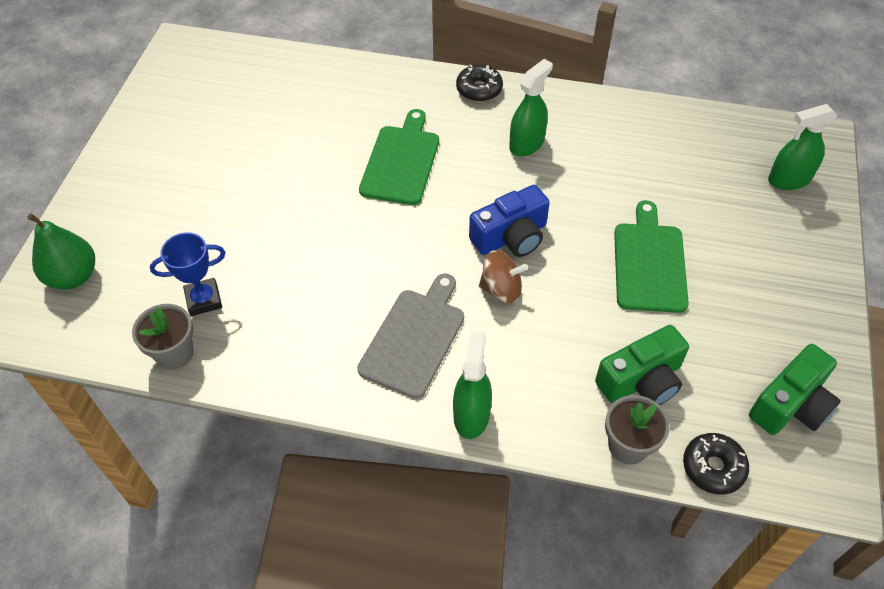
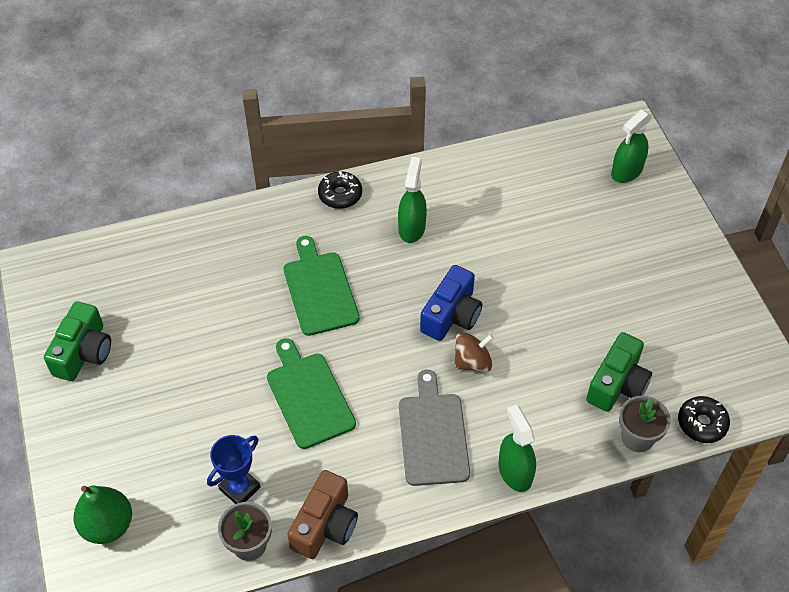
camera: 30 degrees left, 0 degrees up
green cutting board [614,200,689,313] -> green cutting board moved to [267,338,356,449]
green camera [749,344,841,435] -> green camera moved to [44,301,111,381]
none -> brown camera [287,470,358,559]

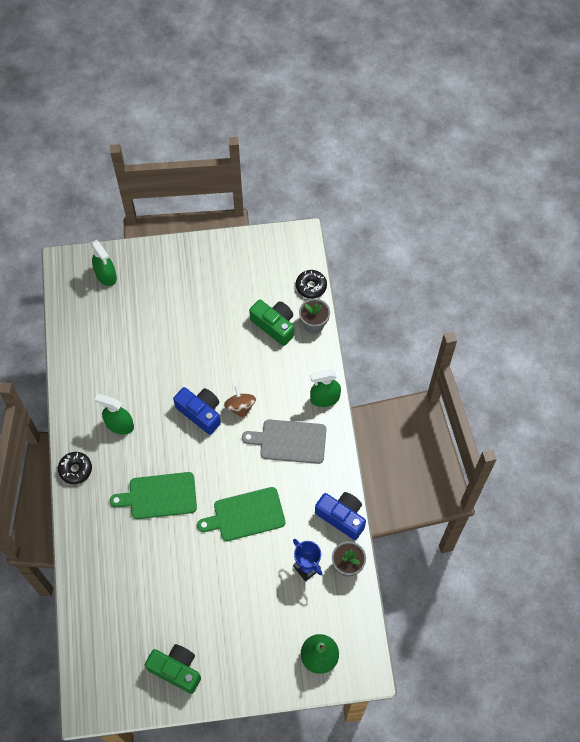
camera: 80 degrees left, 10 degrees up
brown camera [287,470,358,559] -> blue camera [315,492,366,540]

